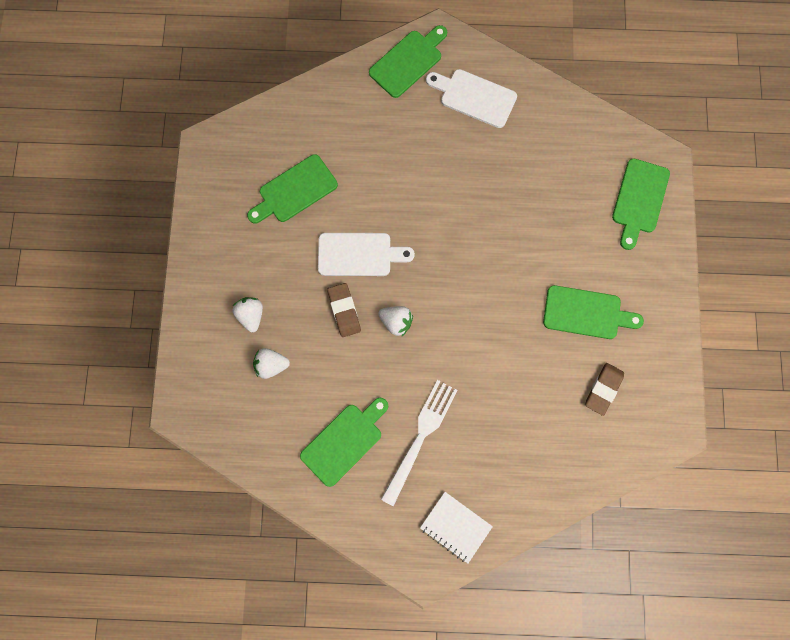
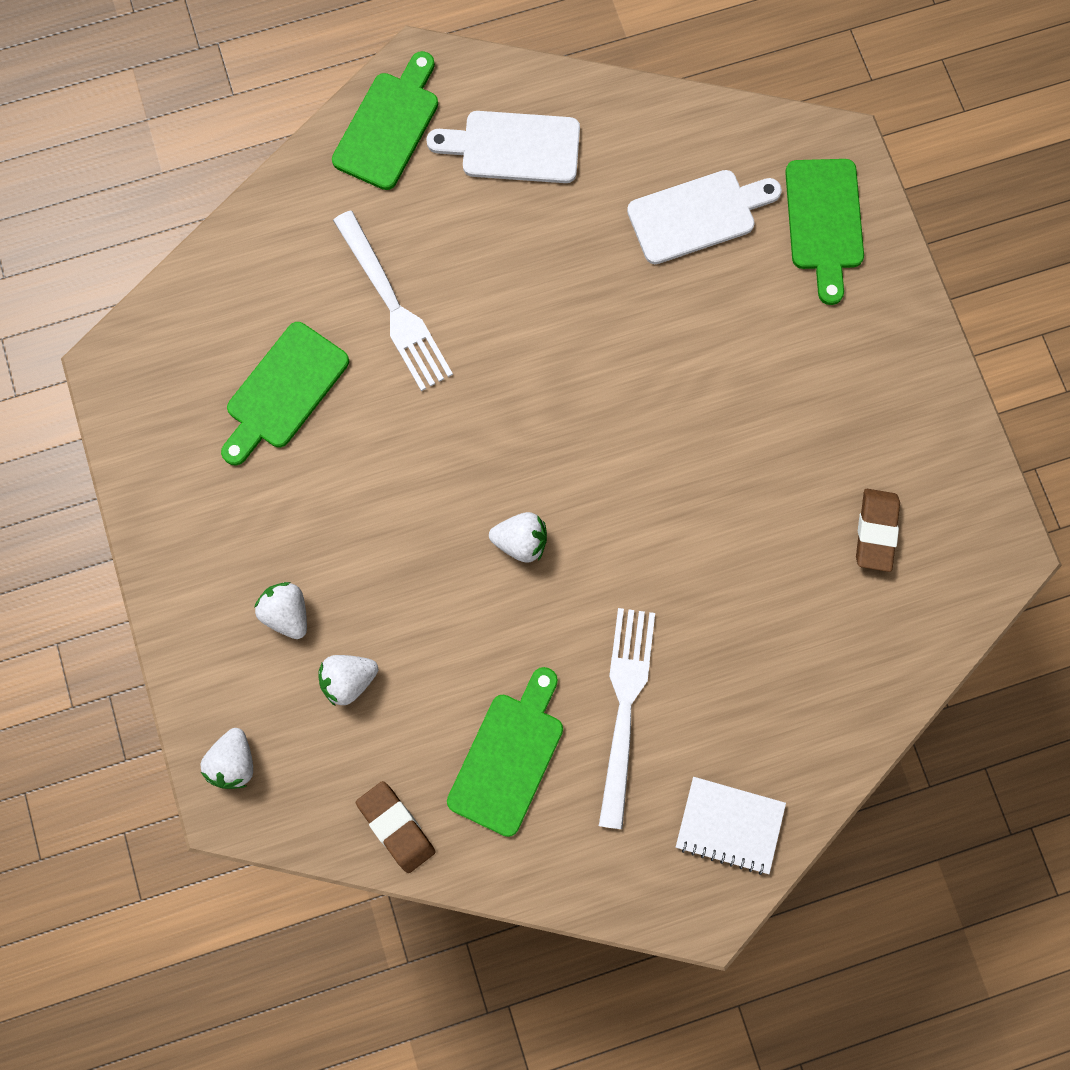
camera: 20 degrees left, 0 degrees up
white cutting board [318,233,415,276] -> white cutting board moved to [627,170,782,264]
brown eraser [327,283,361,337] -> brown eraser moved to [356,781,436,873]
green cutting board [543,285,644,339] -> none
none -> white strawberry [200,728,253,789]
none -> white fork [333,211,453,391]

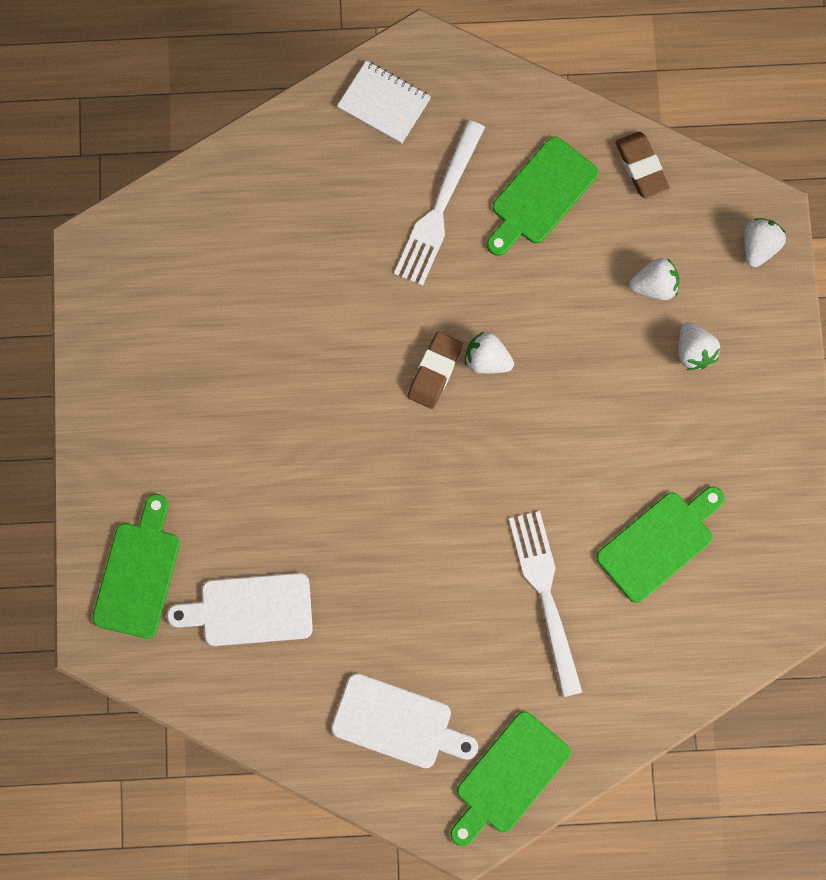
camera: 165 degrees left, 0 degrees up
brown eraser [856,489,900,572] -> brown eraser moved to [407,332,463,409]

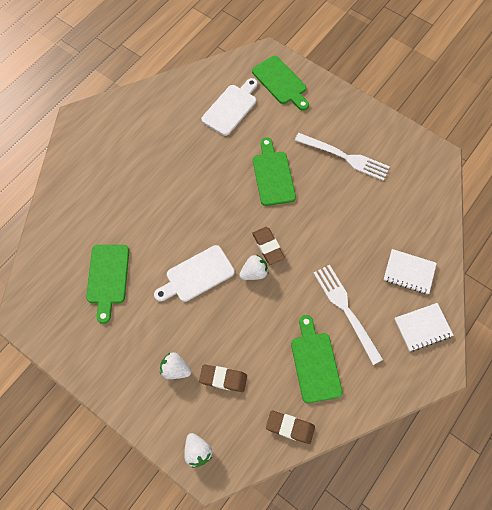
camera: 130 degrees right, 10 degrees down
white cutting board [331,673,478,768] -> white cutting board moved to [154,245,235,302]
green cutting board [450,711,571,847] -> green cutting board moved to [253,137,296,206]
white fork [509,511,582,697] -> white fork moved to [295,133,390,181]
white strawberry [629,258,679,300] -> brown eraser [199,365,247,392]
none -> white notebook [383,249,437,294]

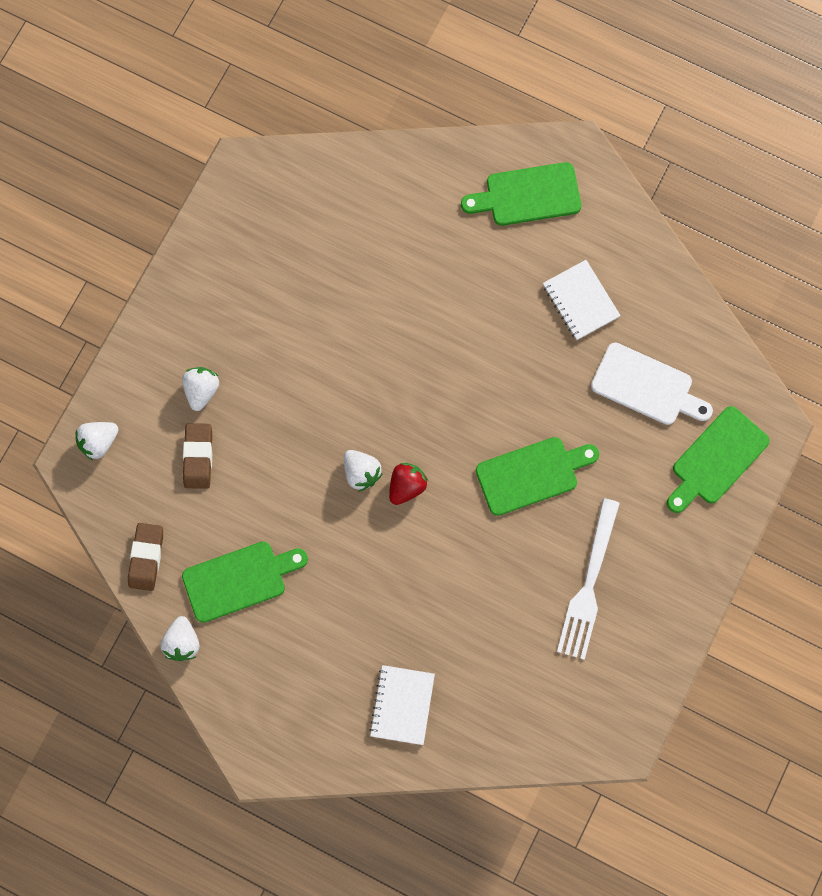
camera: 80 degrees right, 10 degrees up
green cutting board [86,245,129,324] -> green cutting board moved to [461,162,581,226]
white cutting board [154,245,235,302] -> none
brown eraser [252,227,285,265] -> red strawberry [389,463,428,505]
white fork [314,265,383,365] -> none
white notebook [394,303,454,351] -> white notebook moved to [543,260,621,340]
none -> white strawberry [160,616,199,661]

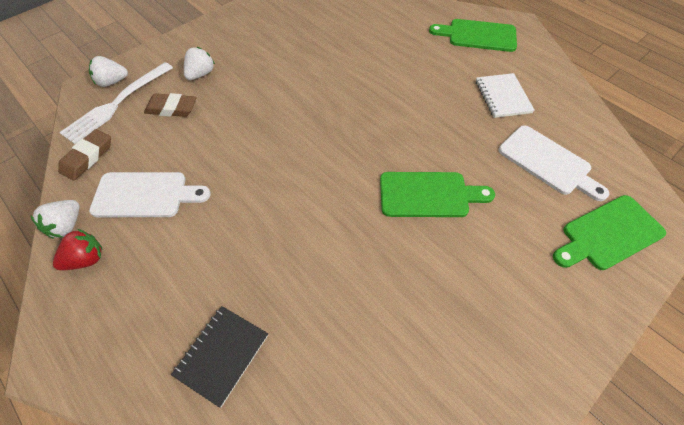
camera: 20 degrees right, 20 degrees down
green cutting board [182,541,308,623] -> white cutting board [89,172,211,217]
brown eraser [183,423,212,489] -> brown eraser turned 75 degrees clockwise [144,93,197,117]
white strawberry [344,450,383,492] -> none
white notebook [369,665,435,745] -> black notebook [171,306,268,408]
red strawberry [389,463,428,505] -> red strawberry moved to [53,229,103,270]
white fork [557,498,620,660] -> white fork moved to [59,62,173,144]

